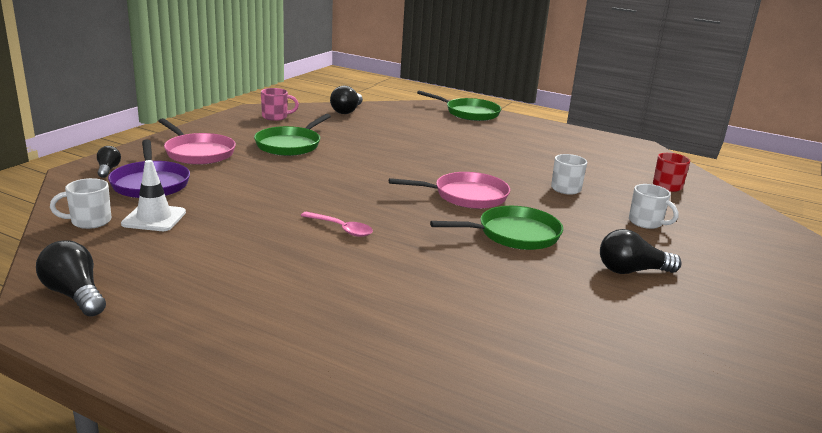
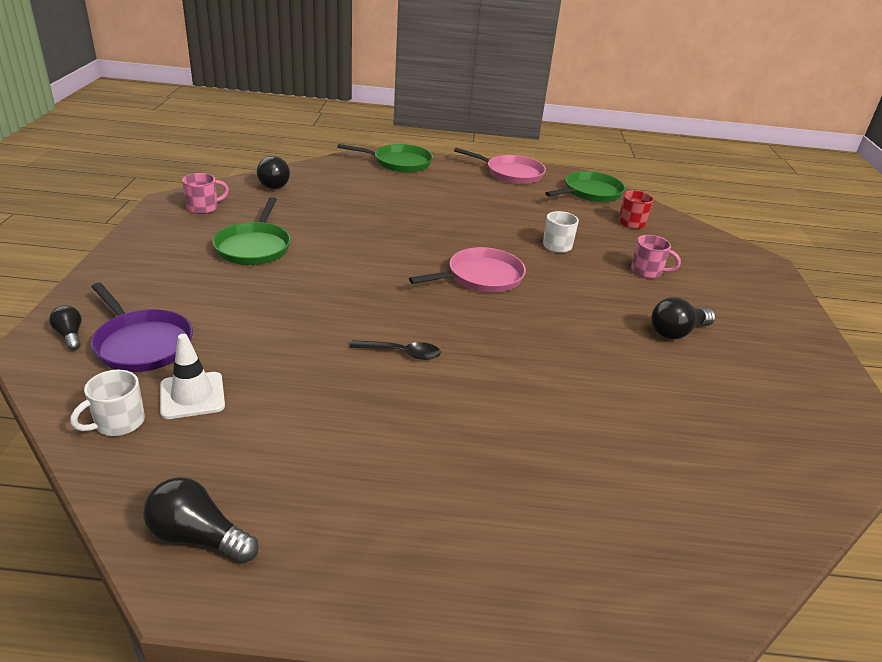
camera: 25 degrees left, 10 degrees up
pink pan [159,118,236,165] -> pink pan moved to [454,148,546,184]
pink spoon [301,212,373,237] -> black spoon [350,340,441,360]
green pan [430,206,563,250] -> green pan moved to [545,171,626,202]
white mug [629,184,678,229] -> pink mug [631,235,681,278]

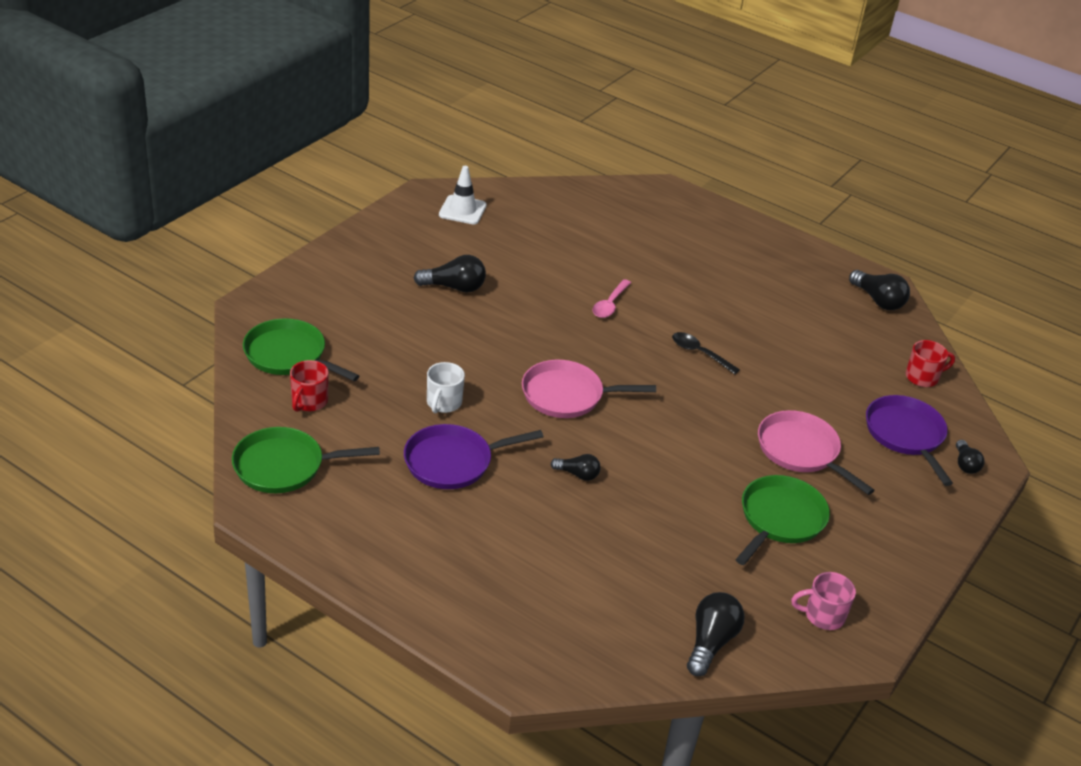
camera: 150 degrees left, 5 degrees up
white mug [70,370,145,436] -> red mug [906,340,955,387]
white traffic cone [160,334,225,419] -> white traffic cone moved to [439,166,487,224]
green pan [337,144,433,173] -> green pan moved to [243,318,359,381]
pink pan [454,148,546,184] -> pink pan moved to [758,410,875,495]
pink mug [631,235,681,278] -> none
none -> purple pan [404,424,544,489]
none -> black light bulb [551,454,601,481]
none -> pink spoon [592,279,631,318]

